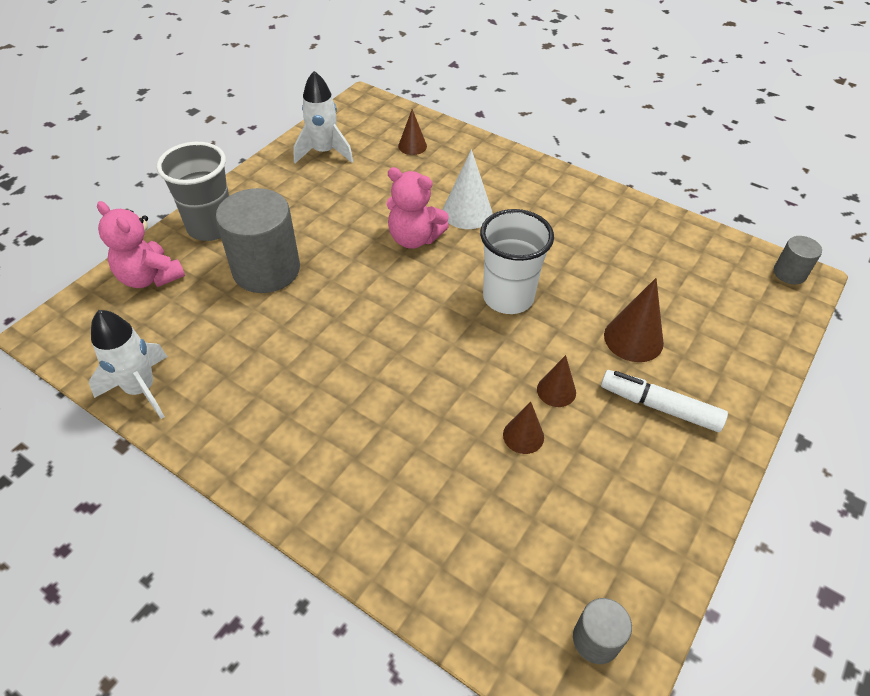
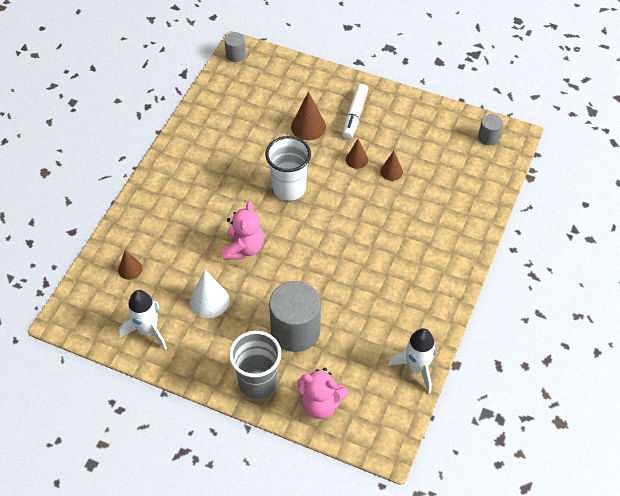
camera: 100 degrees left, 5 degrees up
pink teddy bear [97,201,185,288] -> pink teddy bear turned 75 degrees clockwise [297,368,349,419]
white cone [443,149,492,229] -> white cone moved to [190,269,229,318]

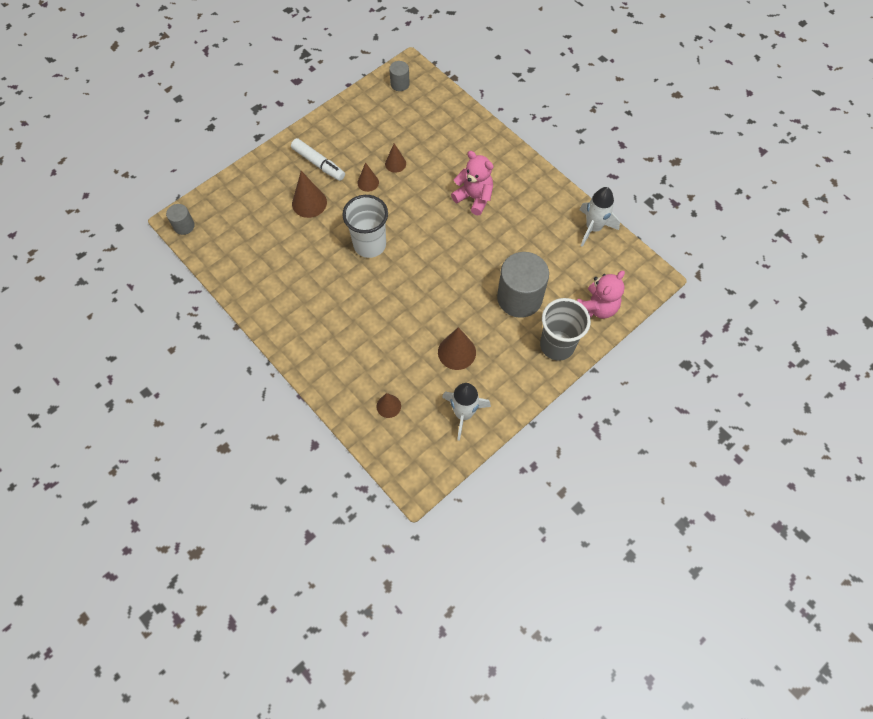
camera: 65 degrees left, 10 degrees up
white cone [190,269,229,318] -> brown cone [438,327,476,370]
pink teddy bear [222,201,264,260] -> pink teddy bear moved to [451,151,494,216]

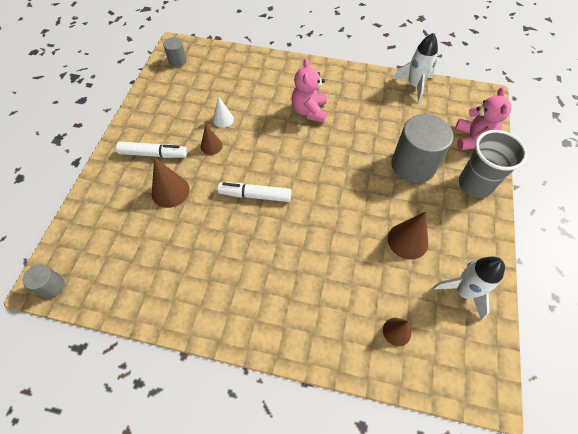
camera: 35 degrees left, 5 degrees down
white cup [342,195,388,258] -> white marker [218,182,291,202]
brown cone [385,143,406,173] -> white cone [213,96,234,128]
pink teddy bear [451,151,494,216] -> pink teddy bear turned 90 degrees counterclockwise [291,58,327,123]

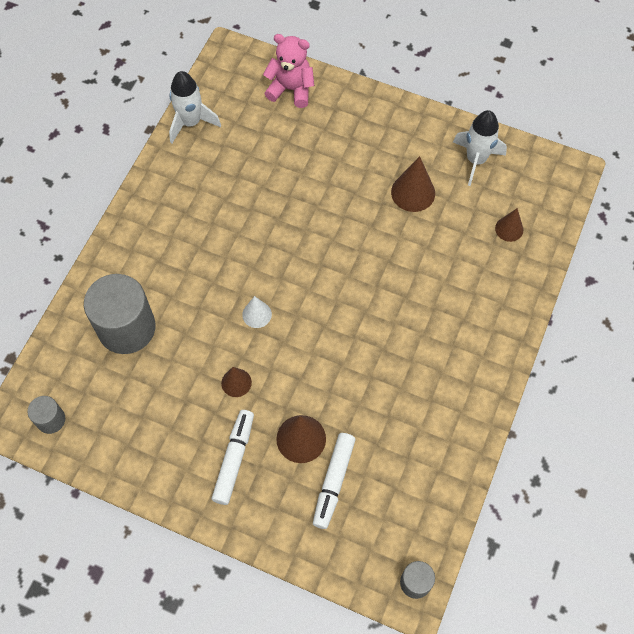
camera: 80 degrees left, 5 degrees up
white cone [213,96,234,128] -> white cone moved to [242,296,272,328]
white marker [218,182,291,202] -> white marker moved to [313,433,356,529]
pink teddy bear [291,58,327,123] -> none
grey cylinder [391,114,453,183] -> grey cylinder moved to [84,274,155,354]
grey cup [459,130,527,198] -> none

